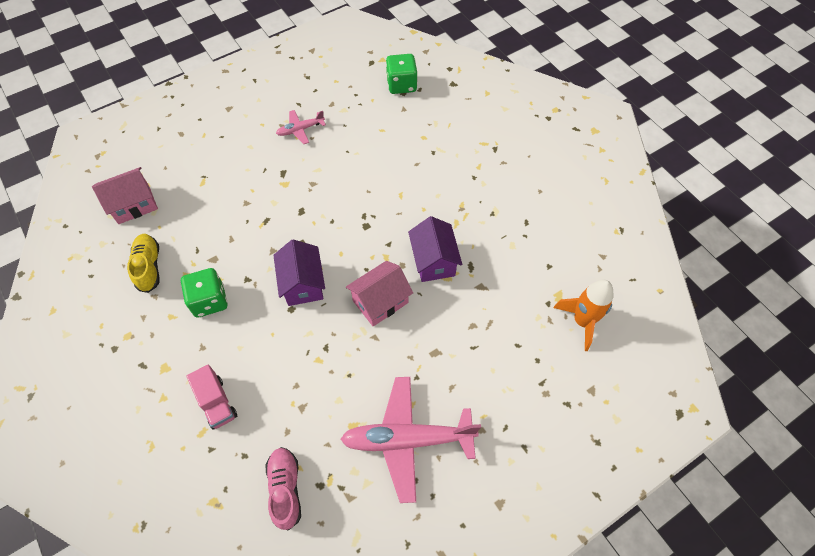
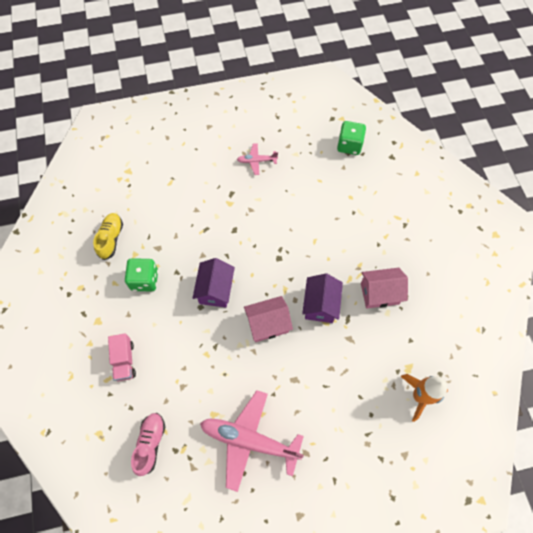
camera: 20 degrees right, 5 degrees up
pink house [92,167,158,224] -> pink house moved to [361,268,408,308]

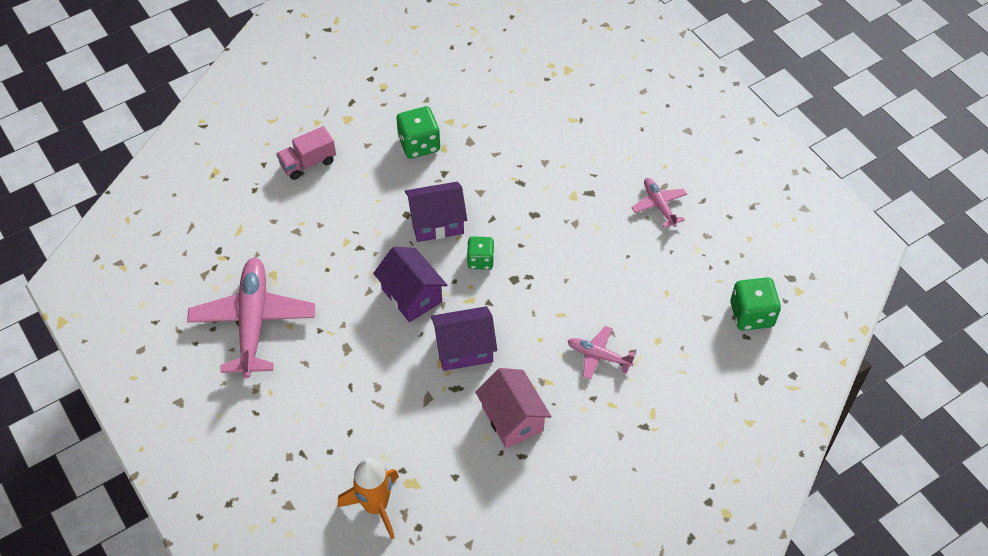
camera: 70 degrees right, 10 degrees down
yellow shoe [93,213,123,260] -> none
pink shoe [131,413,165,476] -> none
pink house [244,296,293,342] -> purple house [373,246,447,322]
none -> green dice [467,236,494,270]
none -> pink plane [568,326,635,380]

